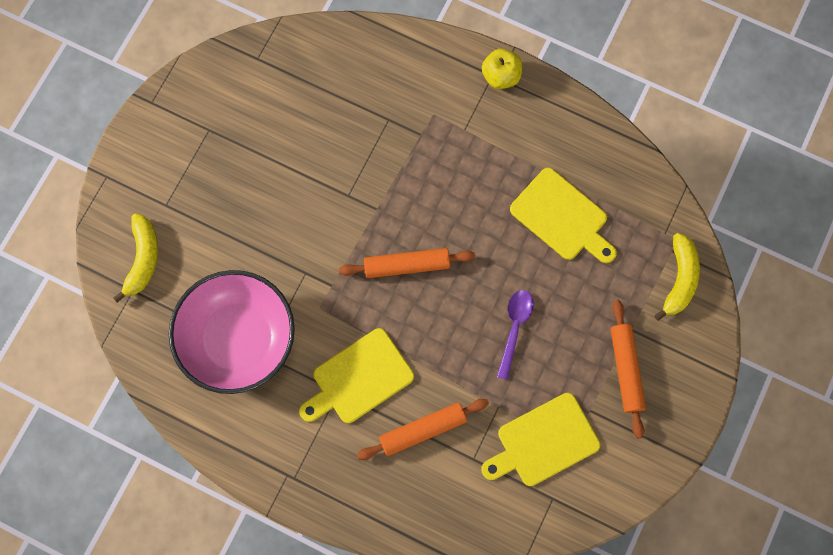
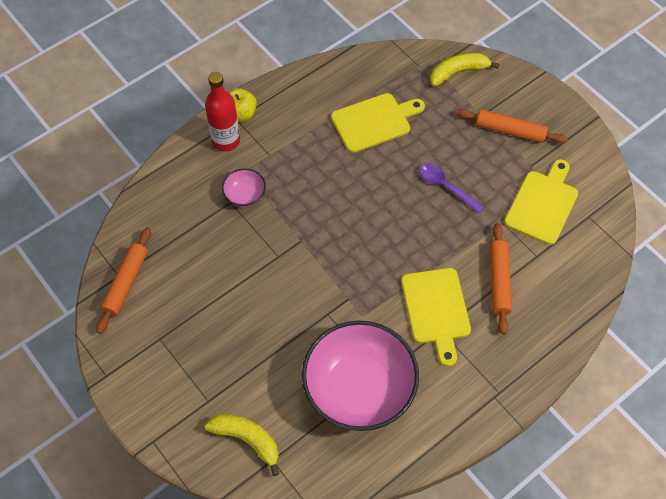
camera: 65 degrees left, 15 degrees down
orange rolling pin [339,248,475,278] -> orange rolling pin moved to [96,228,151,334]
yellow cutting board [481,393,600,486] -> yellow cutting board turned 150 degrees counterclockwise [504,159,578,245]
yellow banana [654,233,700,321] -> yellow banana turned 60 degrees counterclockwise [430,53,500,87]
none -> red bottle [205,72,240,152]
none -> pink bowl [222,168,266,207]

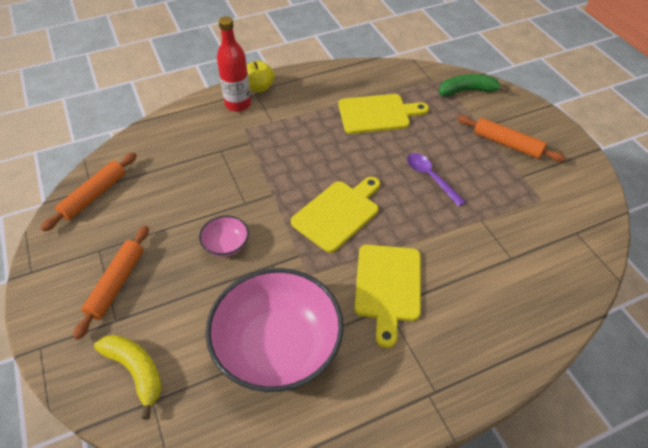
camera: 15 degrees right, 10 degrees down
pink bowl [222,168,266,207] -> pink bowl moved to [199,216,249,257]
yellow banana [430,53,500,87] -> green banana [439,74,509,97]
orange rolling pin [489,223,512,334] -> orange rolling pin moved to [73,226,149,340]
yellow cutting board [504,159,578,245] -> yellow cutting board moved to [291,177,380,253]

